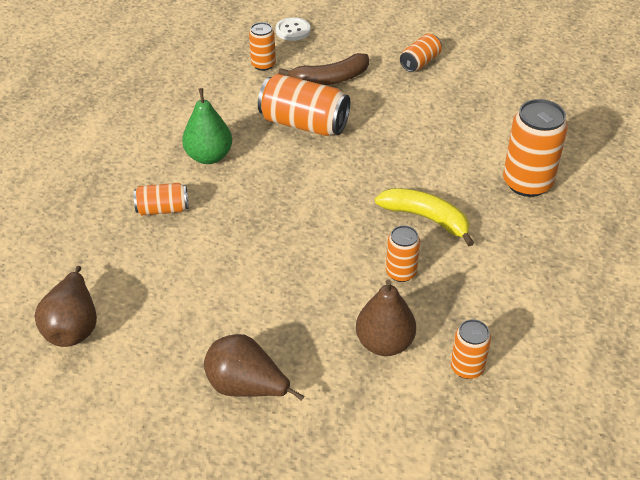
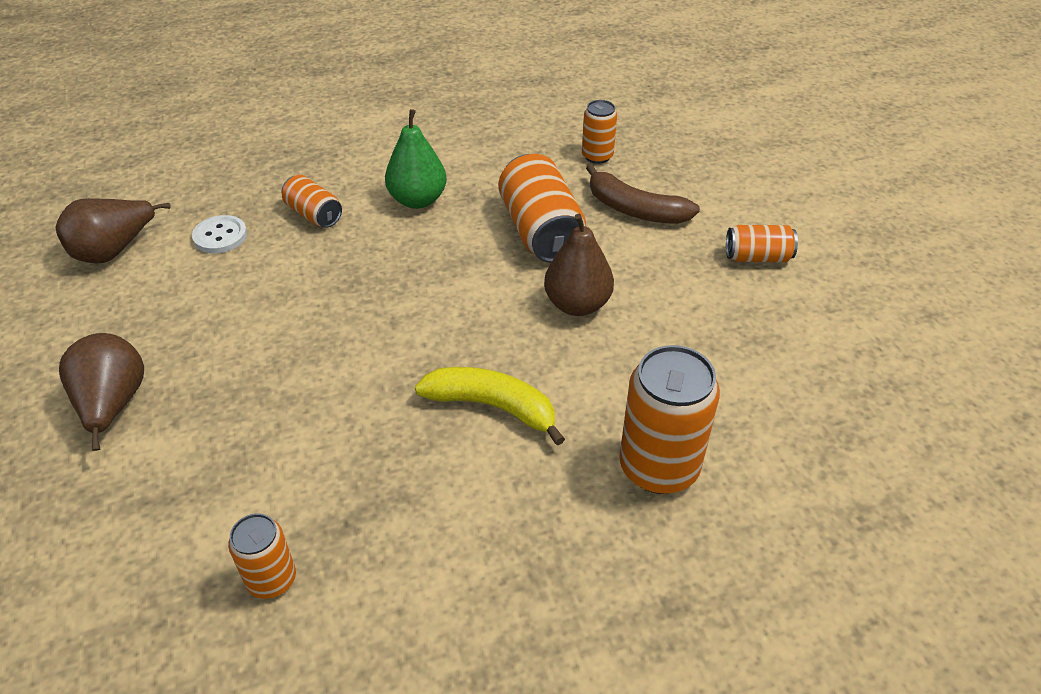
camera: 50 degrees right, 0 degrees up
white button [276,17,310,41] -> white button moved to [192,215,247,253]
brown pear [356,280,416,356] -> brown pear moved to [544,214,614,316]
yellow banana [375,188,474,246] -> yellow banana turned 60 degrees counterclockwise [415,367,565,446]
orange can [386,225,420,282] -> none

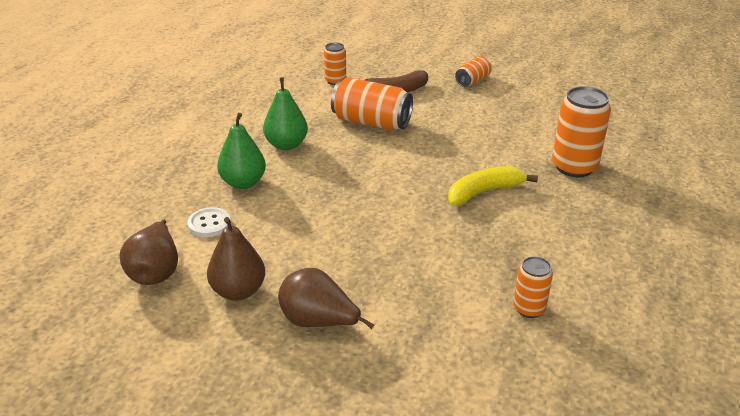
camera: 50 degrees left, 10 degrees down
orange can [282,175,342,228] -> green pear [217,113,266,189]
brown pear [544,214,614,316] -> brown pear moved to [207,217,265,301]

